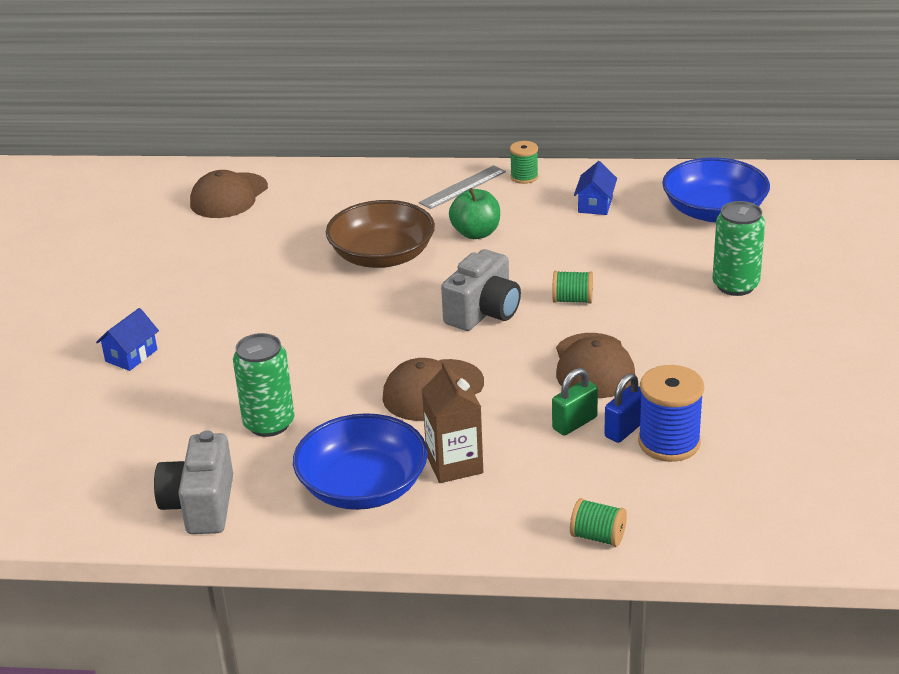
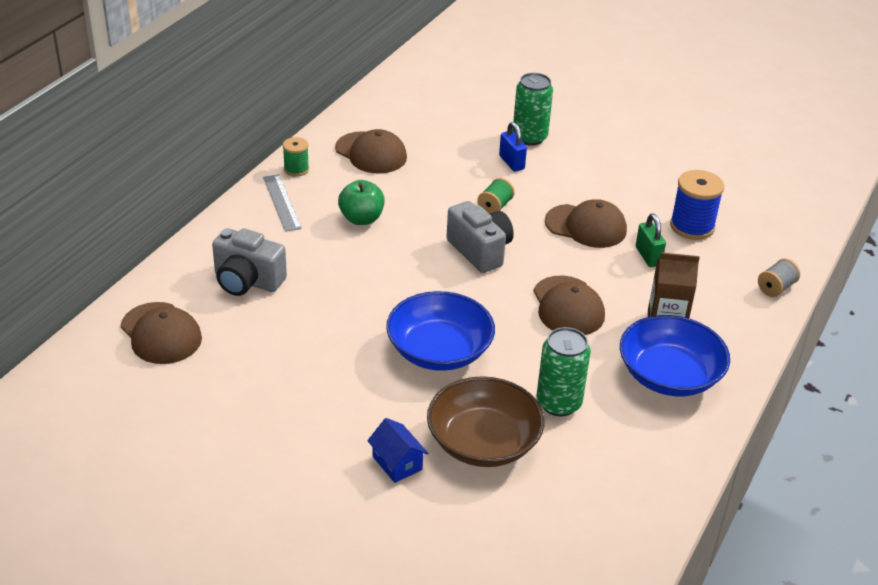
camera: 70 degrees left, 5 degrees up
grey camera [154,431,233,534] -> grey camera moved to [212,228,287,296]
brown bowl [326,200,435,268] -> brown bowl moved to [427,376,544,467]
green spool [570,498,627,547] -> grey spool [758,258,800,297]
blue house [574,161,617,215] -> brown cap [335,129,407,174]
blue padlock [604,373,641,443] -> blue padlock moved to [499,122,527,172]
blue bowl [662,157,770,222] -> blue bowl moved to [386,291,495,371]

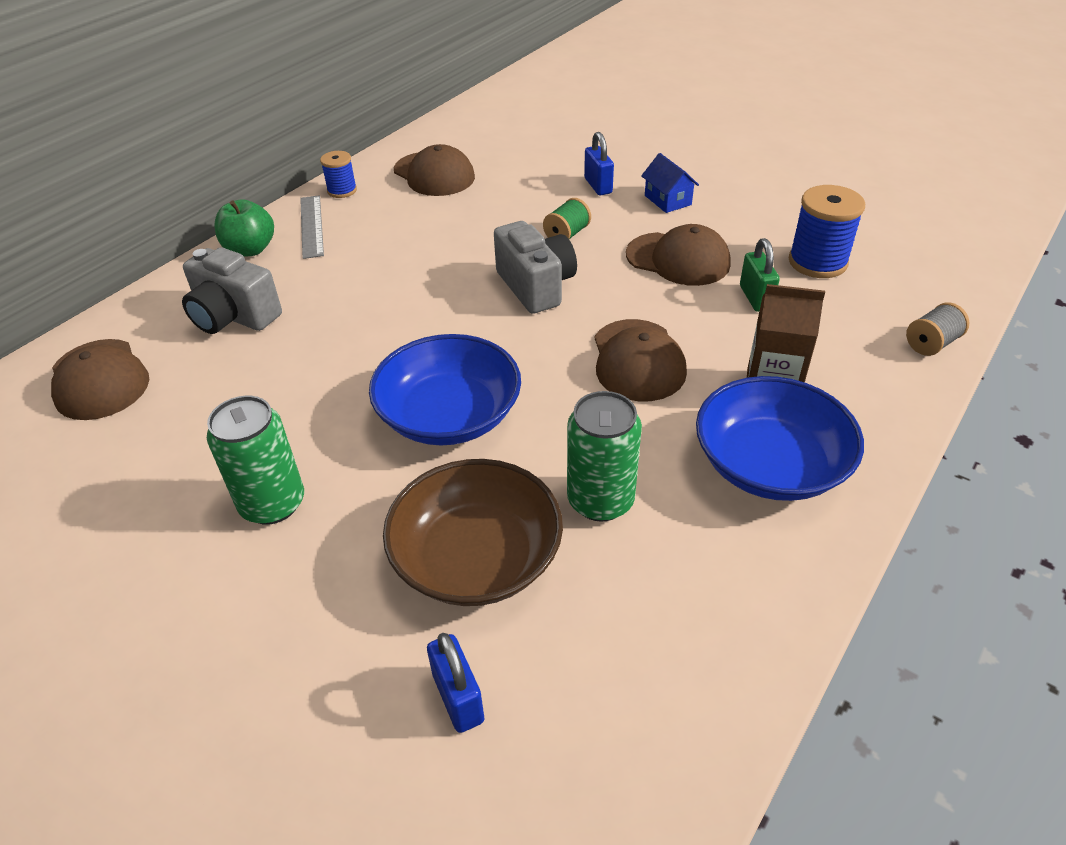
camera: 10 degrees right, 5 degrees up
green spool [283,137,309,176] -> blue spool [320,151,357,198]
green apple [338,180,385,225] -> green apple moved to [214,199,274,257]
blue house [367,418,428,483] -> blue house moved to [641,153,699,213]
green can [513,73,553,146] -> green can moved to [207,396,304,525]
none -> blue padlock [427,633,484,733]

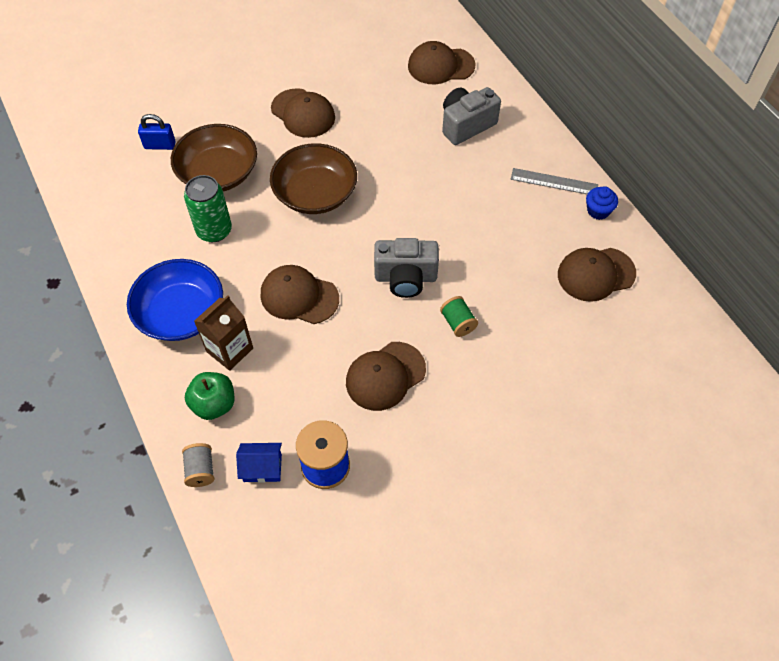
camera: 115 degrees right, 15 degrees up
green can [207,396,304,525] -> brown cap [271,88,335,138]
green apple [214,199,274,257] -> green apple moved to [185,372,235,420]
blue spool [320,151,357,198] -> blue cupcake [586,186,618,220]
blue bowl [369,334,521,445] -> brown bowl [270,143,357,214]
blue padlock [584,132,614,195] -> none
blue house [641,153,699,213] -> blue house moved to [236,443,282,483]
green padlock [740,238,780,312] -> none

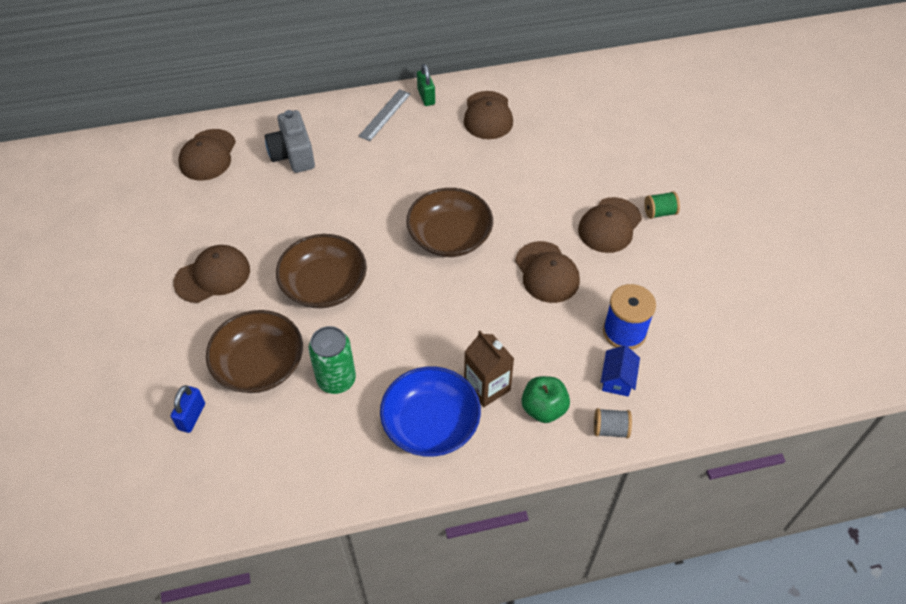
camera: 75 degrees left, 5 degrees down
brown cap [261,265,339,324] -> brown cap moved to [578,197,642,253]
grey camera [374,238,439,298] -> brown bowl [406,188,493,257]
green spool [440,296,478,337] -> green spool moved to [644,191,680,219]
blue cupcake [586,186,618,220] -> green padlock [417,64,435,106]

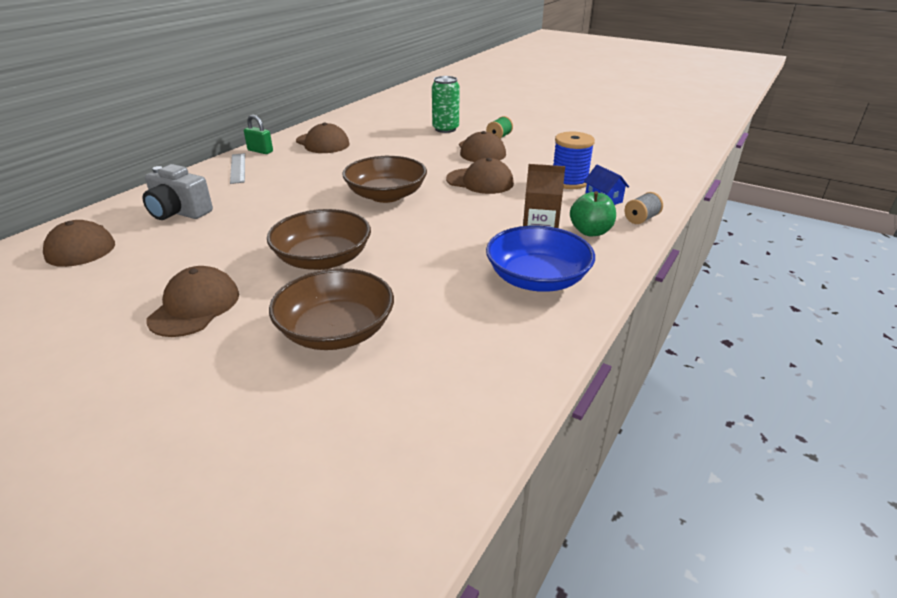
camera: 45 degrees left, 20 degrees down
blue padlock [170,385,205,433] -> none
green can [308,326,356,394] -> green can moved to [432,76,460,133]

